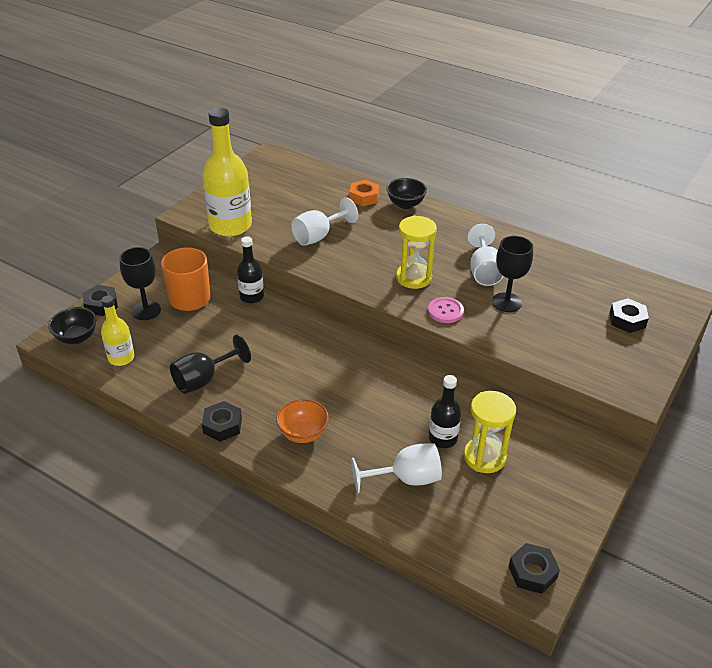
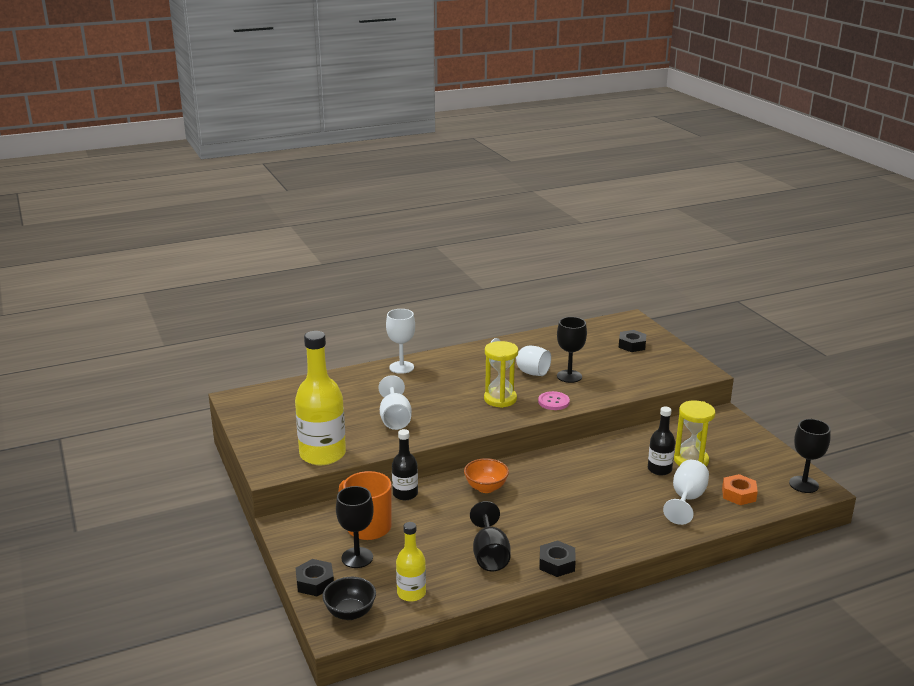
camera: 55 degrees left, 15 degrees down
orange bowl [276,399,329,443] -> orange bowl moved to [464,458,509,493]
orange nut [349,180,379,206] -> orange nut moved to [722,474,758,505]
black bowl [386,178,427,209] -> white goblet [386,309,415,374]
black nut [509,543,560,594] -> black goblet [789,419,831,493]

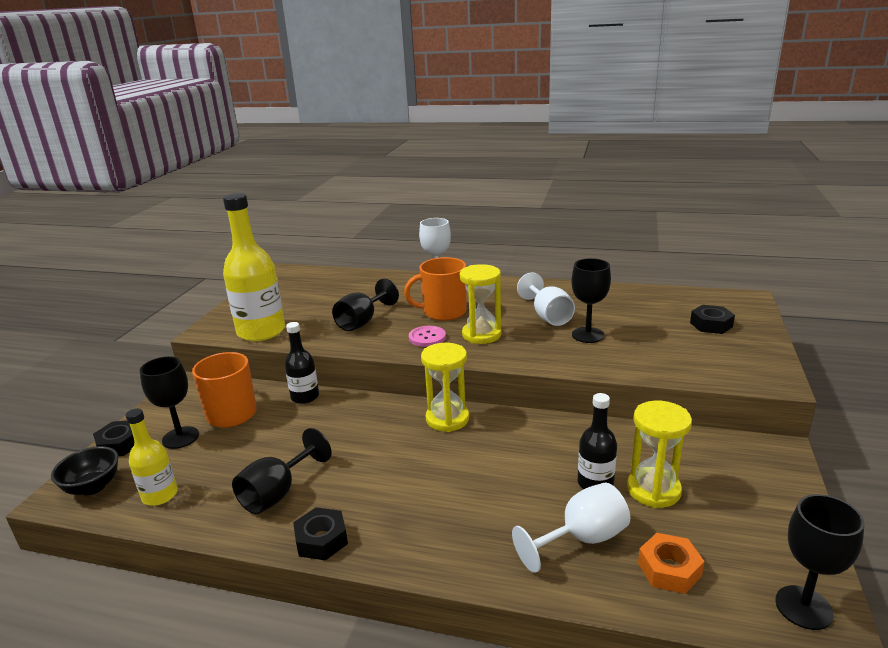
camera: 40 degrees right, 0 degrees up
white goblet [378,375,412,430] -> black goblet [332,279,399,331]
orange bowl [464,458,509,493] -> none
pink button [538,391,570,410] -> pink button moved to [409,326,446,347]
none -> orange mug [404,257,467,321]
none -> yellow hourglass [421,343,469,432]

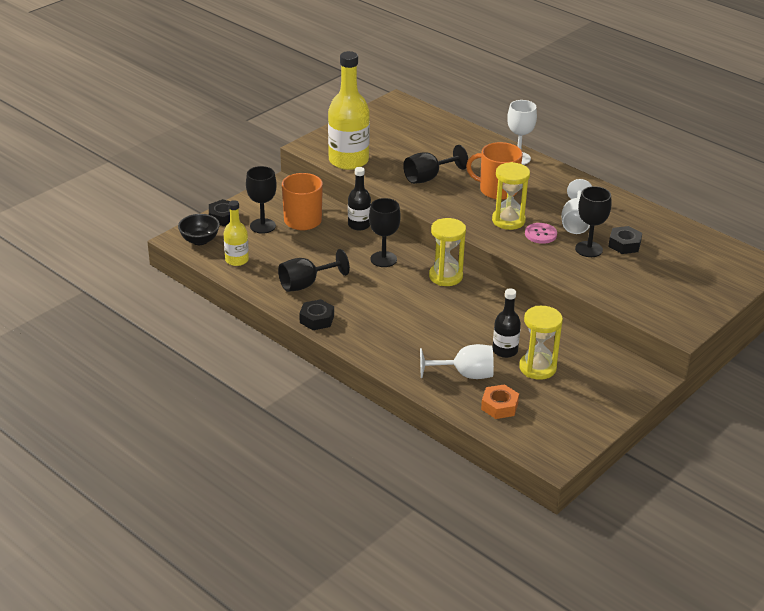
camera: 25 degrees right, 10 degrees up
pink button [409,326,446,347] -> pink button moved to [525,223,557,244]
black nut [690,305,735,334] -> black nut moved to [608,226,642,254]
black goblet [775,494,864,630] -> black goblet moved to [369,198,401,267]

